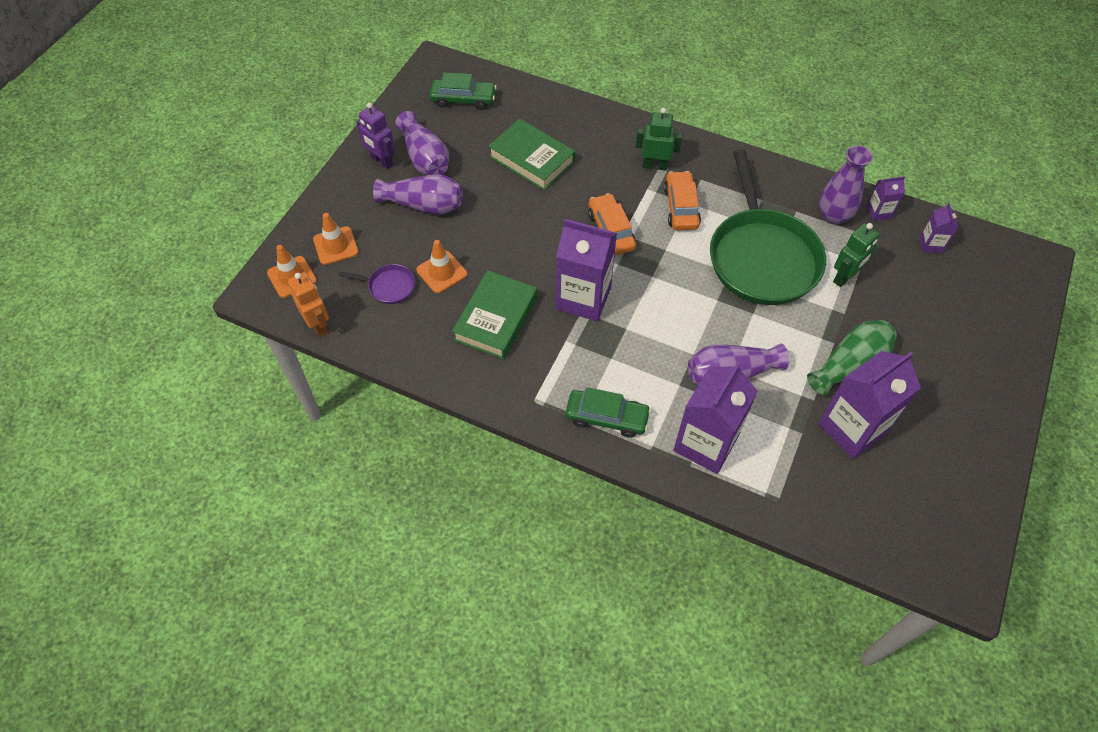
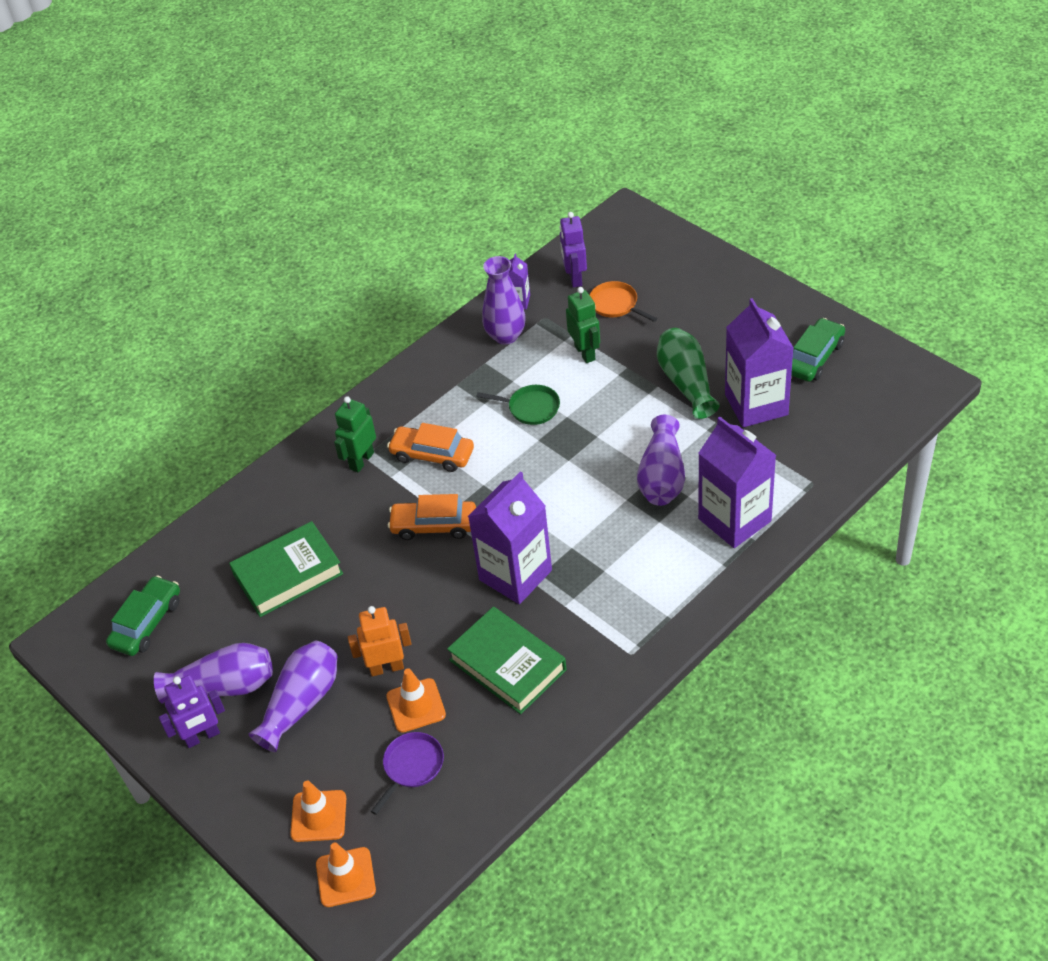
camera: 65 degrees left, 10 degrees down
orange robot [288,272,329,337] -> orange robot moved to [348,606,412,676]
green car [566,387,651,438] -> green car moved to [791,318,845,382]
green pan [710,150,826,305] -> green pan [476,385,560,425], size x0.40
purple carton [919,203,958,253] -> purple robot [560,212,587,288]
none -> orange pan [590,281,657,322]

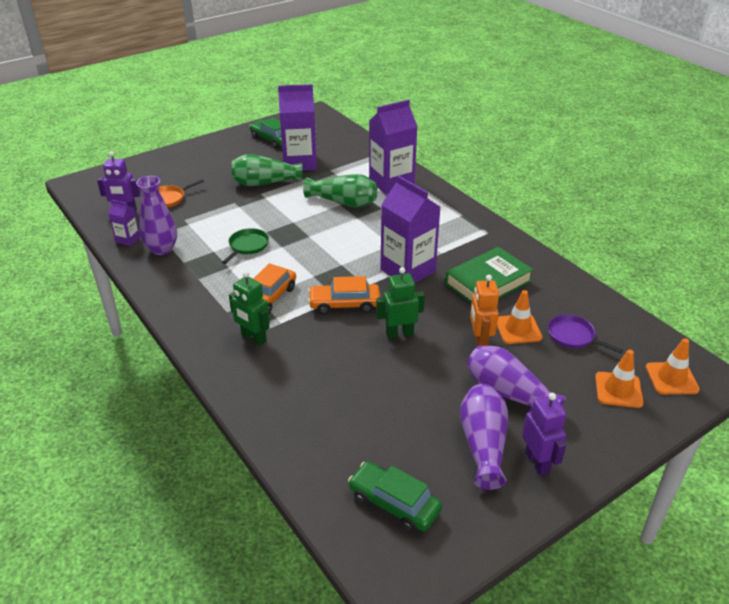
camera: 85 degrees left, 10 degrees down
green book [229,521,343,617] -> none
orange car [388,494,476,540] -> orange car turned 75 degrees clockwise [308,276,380,314]
green robot [566,287,600,363] -> green robot moved to [376,267,425,339]
purple vase [637,415,685,506] -> green vase [303,174,377,207]

